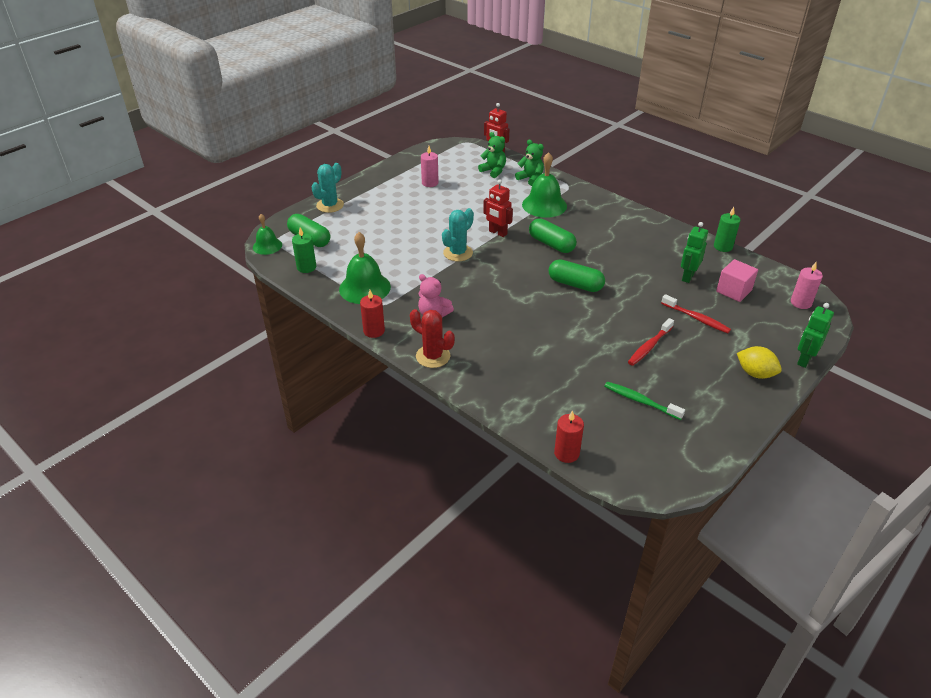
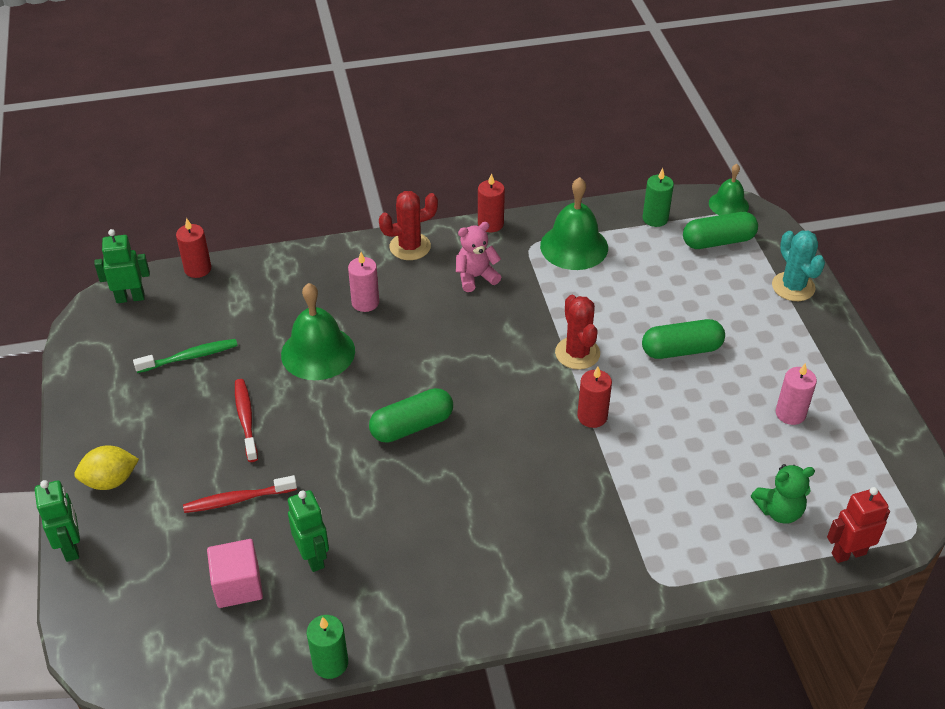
camera: 125 degrees right, 5 degrees up
turquoise cactus [442,208,474,261] -> red cactus [555,295,600,370]
red robot [483,179,513,237] -> red candle [577,367,612,428]
green teddy bear [515,139,544,186] -> none
green bell [522,152,567,218] -> green bell moved to [281,283,355,380]
green capsule [529,218,577,253] -> green capsule moved to [642,319,725,359]
pink candle [791,262,823,309] -> pink candle moved to [348,252,379,312]
none -> green robot [94,229,150,303]

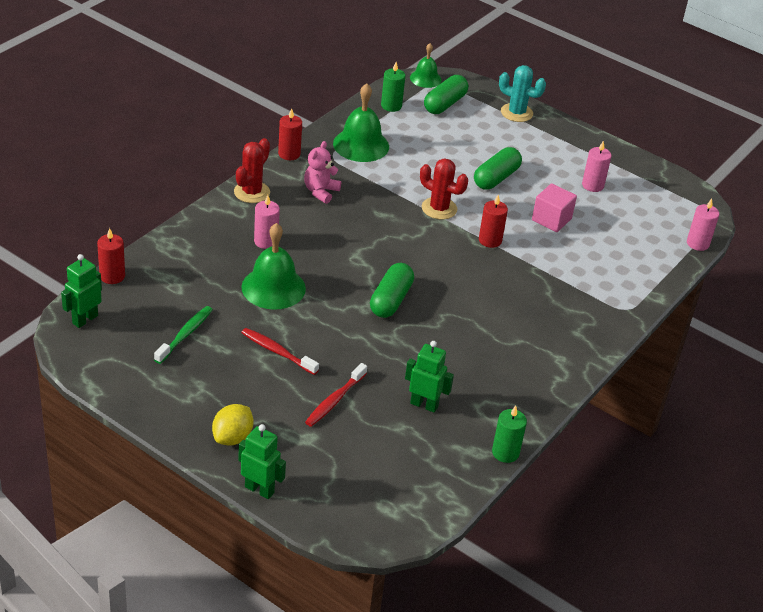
camera: 45 degrees left, 5 degrees down
pink cube [207,539,263,608] -> pink cube moved to [532,183,577,232]
green teddy bear [751,464,815,524] -> none
red robot [827,487,890,563] -> pink candle [687,199,719,251]

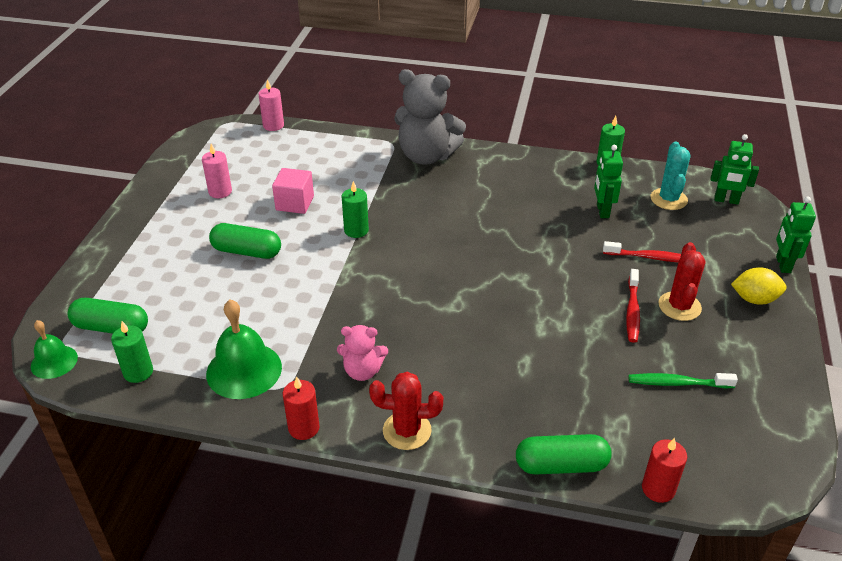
camera: 110 degrees left, 0 degrees up
green robot [61,254,102,328] -> green robot moved to [710,134,759,204]
green bell [241,223,306,310] -> none
pink candle [254,195,280,249] -> none
green capsule [370,263,414,318] -> green capsule moved to [516,434,612,475]
red cactus [420,158,468,220] -> red cactus moved to [659,242,705,321]
red candle [479,194,508,248] -> green candle [342,181,369,238]
turquoise cactus [499,65,546,122] -> turquoise cactus moved to [651,142,690,210]
none -> grey teddy bear [394,69,466,165]

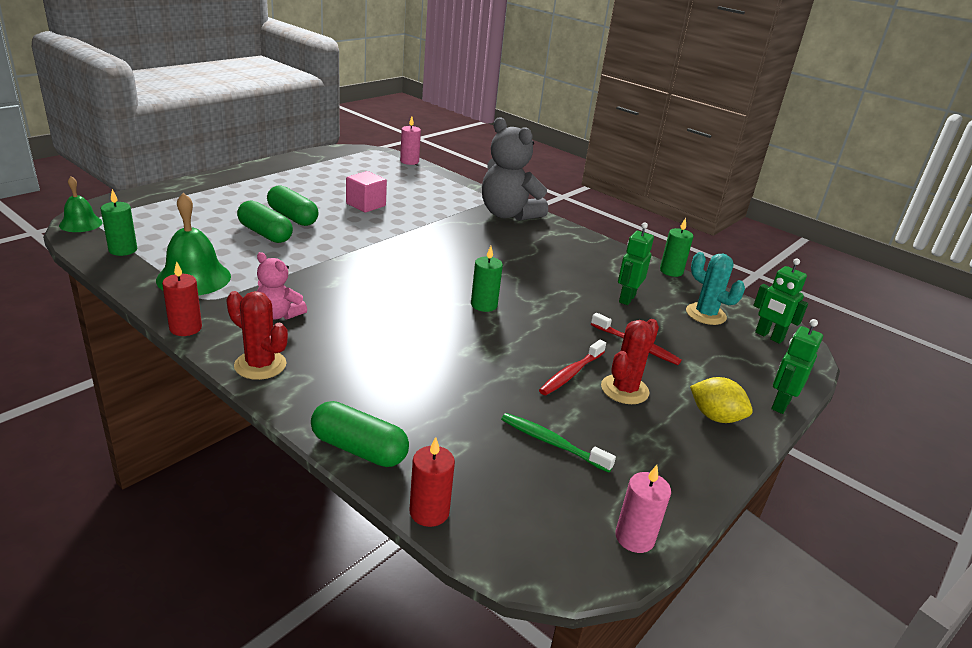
camera: 25 degrees right, 10 degrees down
green capsule [68,298,148,334] -> green capsule moved to [237,200,293,243]
pink candle [202,144,232,198] -> pink candle moved to [615,465,671,553]
green candle [342,181,369,238] -> green candle moved to [471,246,503,312]
turquoise cactus [651,142,690,210] -> turquoise cactus turned 75 degrees counterclockwise [686,252,745,325]

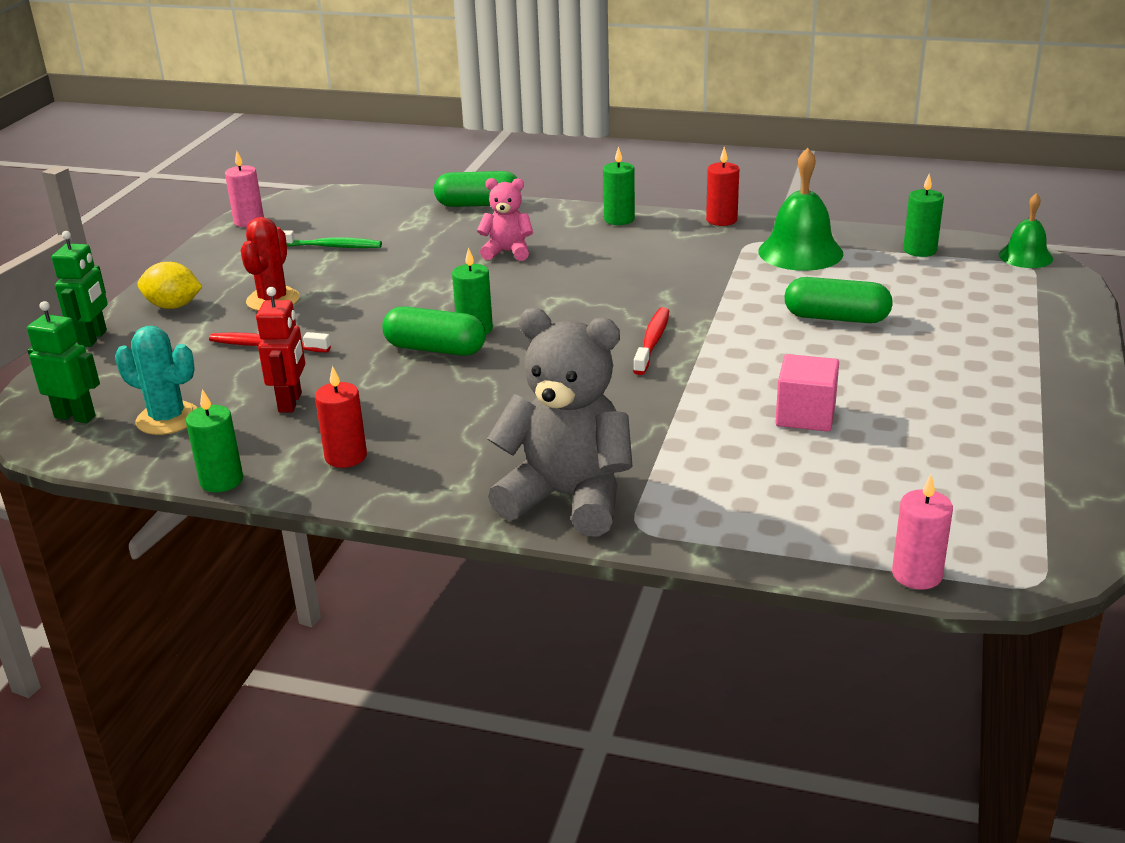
camera: 160 degrees right, 0 degrees up
red cactus [226,291,288,380] -> green candle [603,146,635,225]
pink teddy bear [257,252,307,320] -> pink teddy bear moved to [477,178,533,261]
green capsule [267,185,319,226] -> green capsule moved to [382,306,486,356]
red candle [409,437,455,527] -> red candle moved to [315,366,367,468]
red toothbrush [539,340,606,395] -> red toothbrush moved to [633,307,669,375]
green robot [618,222,654,305] -> red robot [256,287,305,412]

